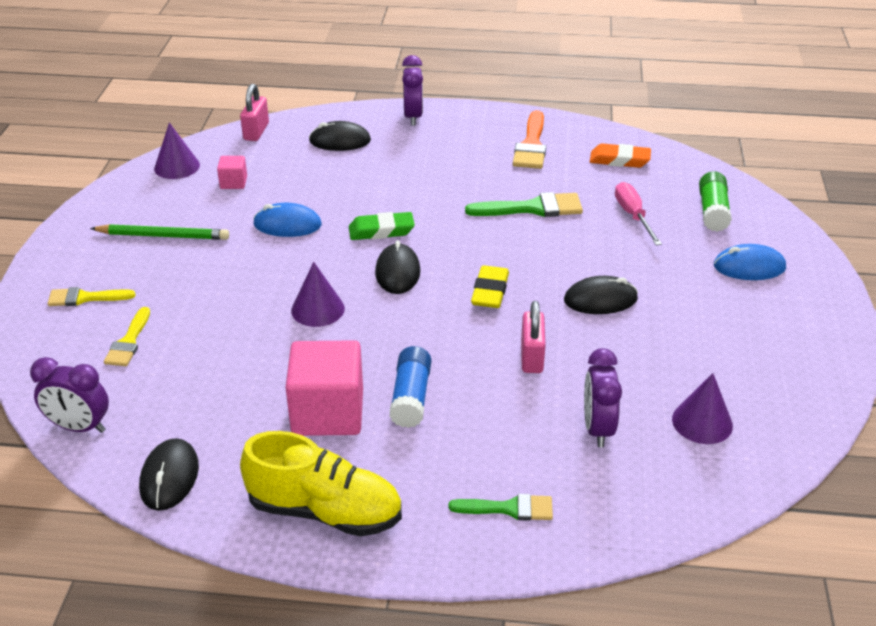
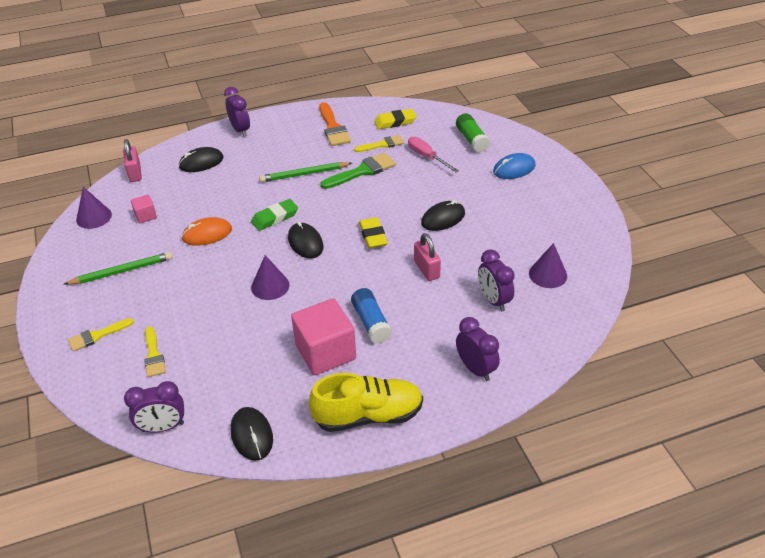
camera: 25 degrees left, 5 degrees up
blue mouse [253,203,322,237] -> orange mouse [181,217,232,246]
green brush [449,494,553,521] -> purple clock [456,317,500,381]
orange eraser [590,143,651,168] -> yellow eraser [374,109,416,129]
none -> green pencil [259,162,352,182]
none -> yellow brush [354,135,404,152]

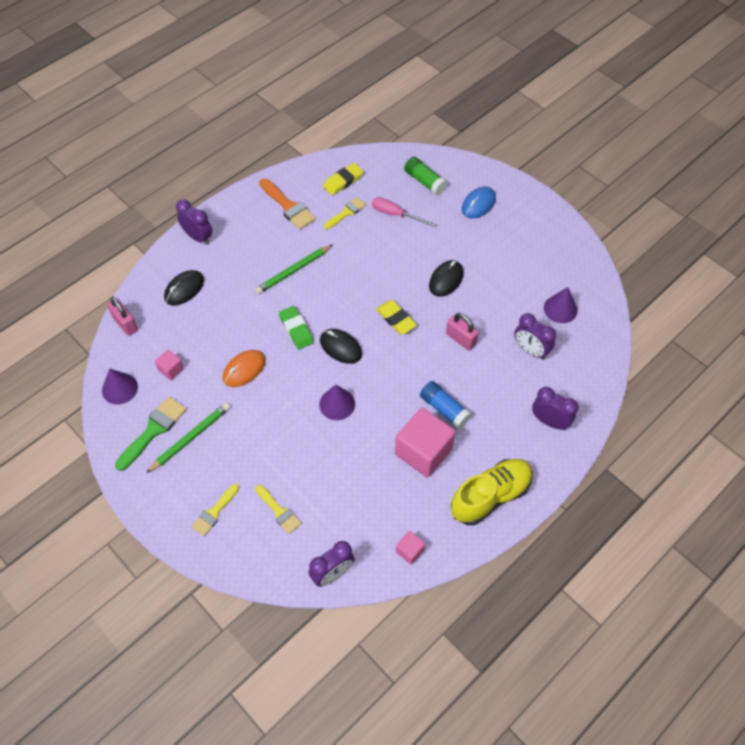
camera: 25 degrees left, 15 degrees up
black mouse [231,407,273,461] -> pink cube [396,531,425,565]
green eraser [251,199,298,231] -> green eraser turned 60 degrees counterclockwise [279,306,314,349]
green brush [320,153,396,189] -> green brush moved to [115,397,187,471]

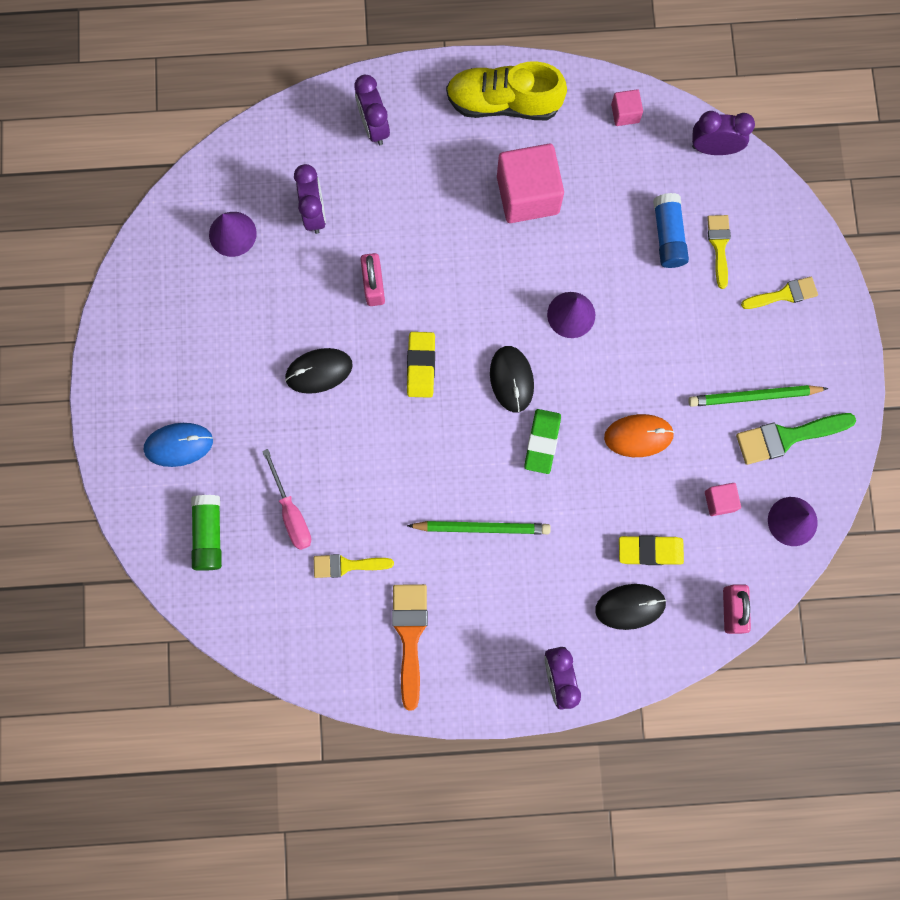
camera: 140 degrees left, 20 degrees up
yellow eraser [323,163,363,195] -> yellow eraser moved to [619,536,684,565]
blue glue stick [420,381,472,429] -> blue glue stick moved to [653,193,689,268]

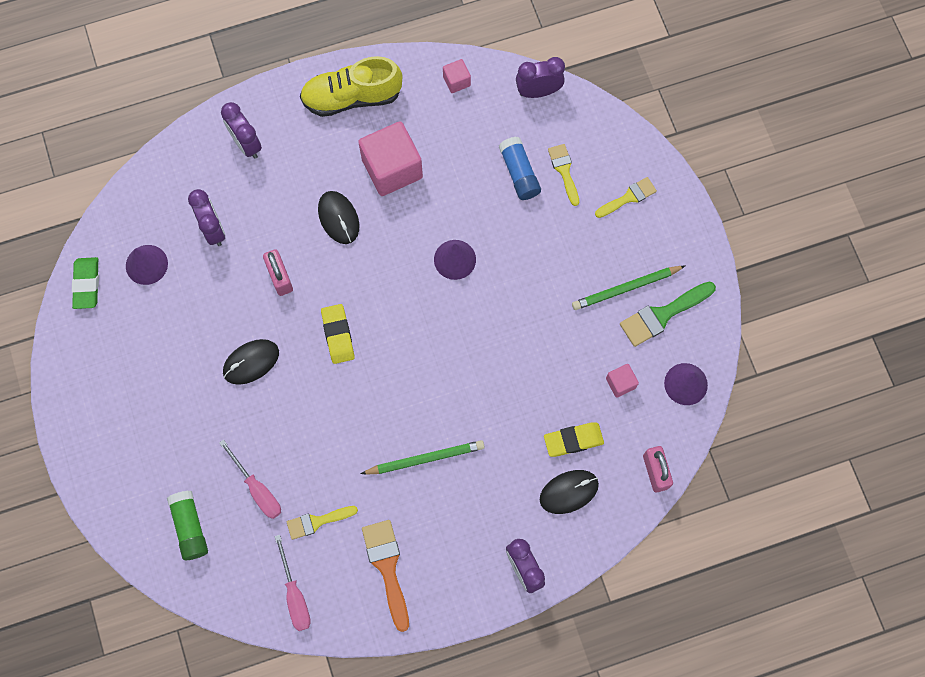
camera: 15 degrees left, 5 degrees down
blue mouse [144,423,213,467] -> none
black mouse [490,346,534,412] -> black mouse moved to [318,191,359,244]
green eraser [524,409,561,474] -> green eraser moved to [72,257,99,309]
orange mouse [604,414,675,457] -> none
none -> pink screwdriver [274,535,311,631]

